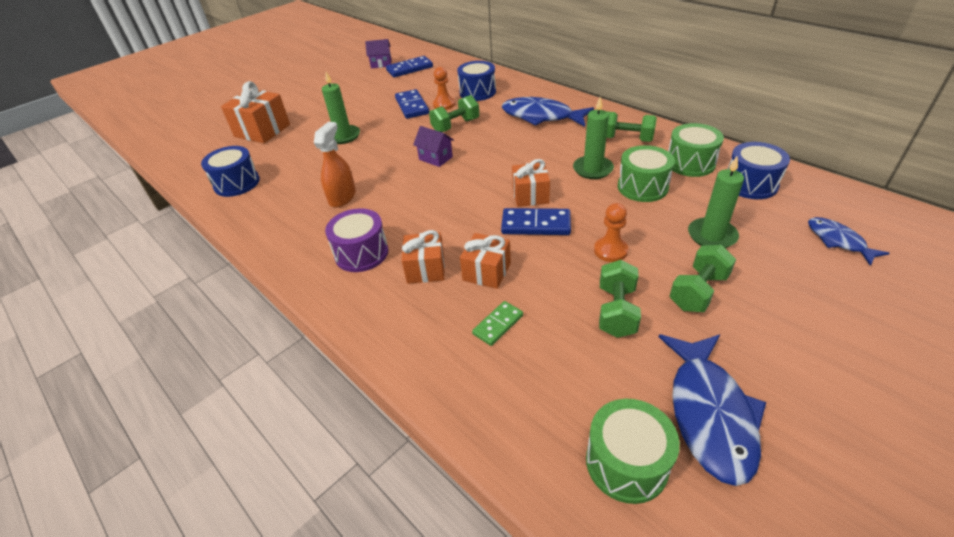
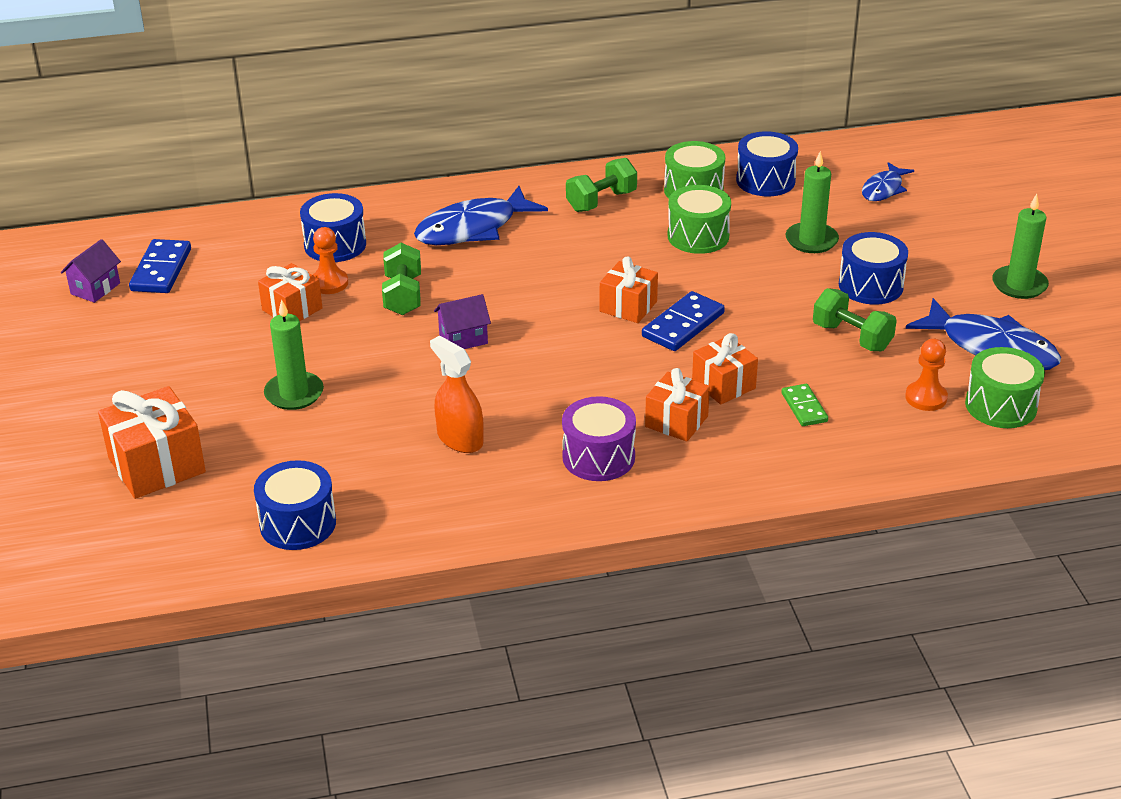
camera: 60 degrees left, 5 degrees down
blue domino [395,89,429,119] -> orange gift [258,263,322,321]
green candle [573,97,614,179] -> green candle moved to [992,194,1049,299]
orange pawn [594,203,628,262] -> orange pawn moved to [905,338,948,411]
green dumbbell [670,245,736,312] -> blue drum [839,232,908,305]
blue fish [808,217,890,266] -> blue fish turned 60 degrees counterclockwise [862,162,914,201]

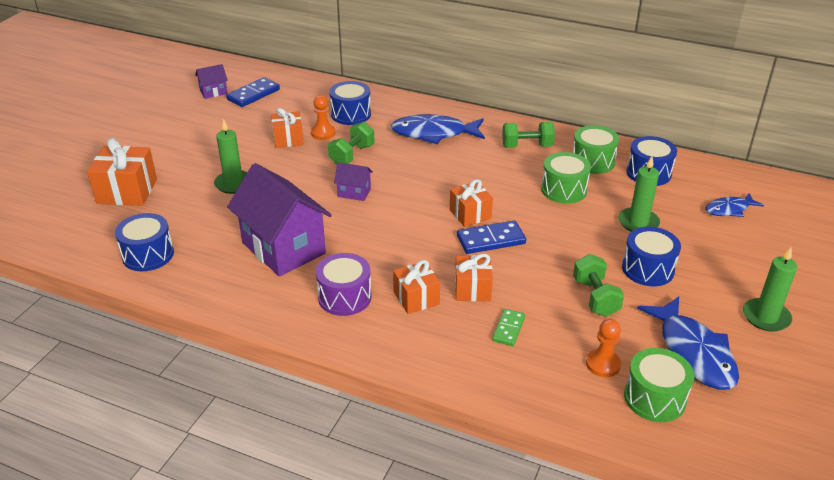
camera: 35 degrees right, 0 degrees up
orange spray bottle [430,336,484,453] -> purple house [227,163,332,277]

